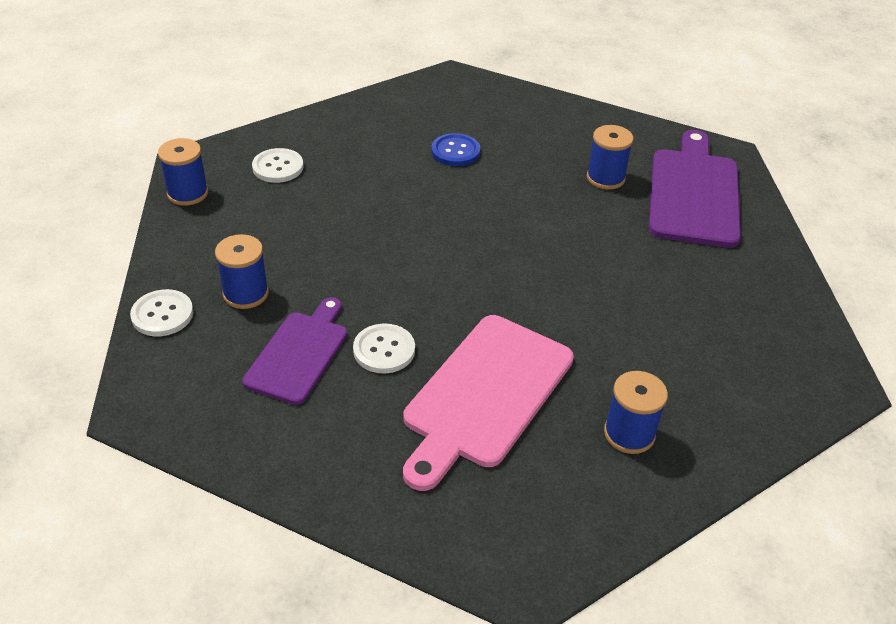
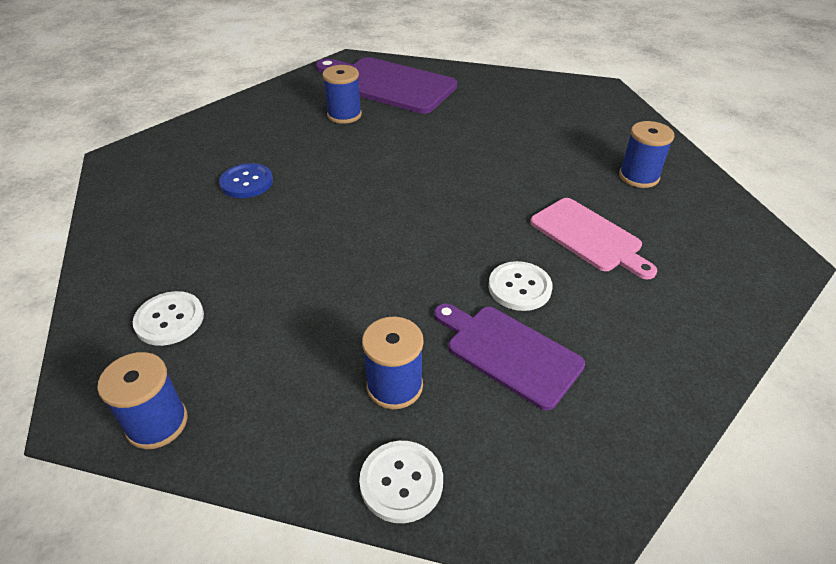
camera: 70 degrees left, 0 degrees up
pink cutting board [403,315,574,491] -> pink cutting board [530,198,657,279], size x0.64

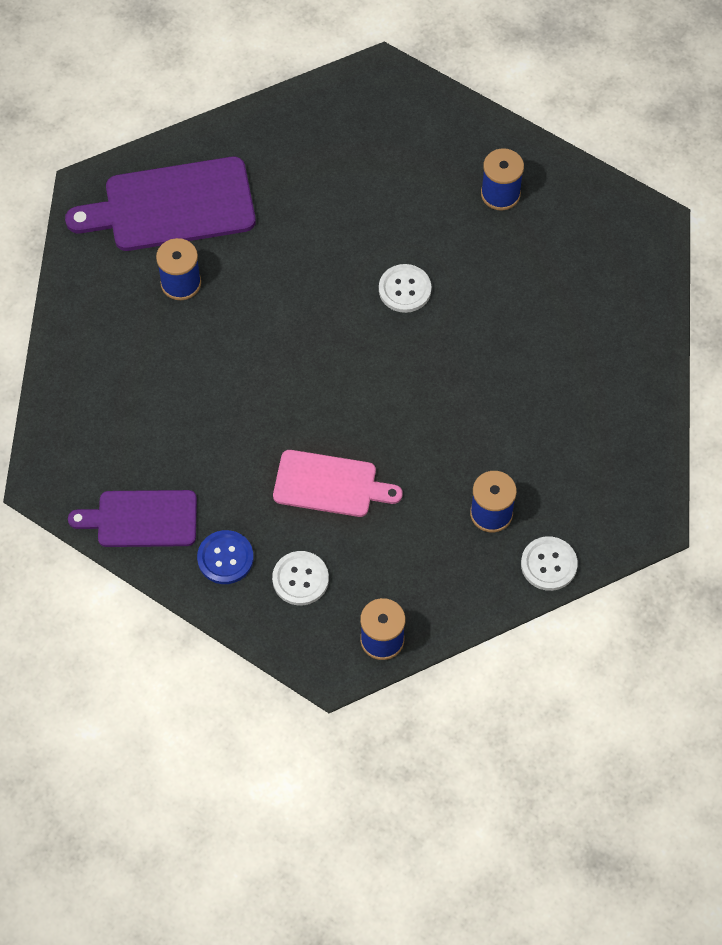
camera: 40 degrees left, 20 degrees up
blue button [219,163,273,198] -> blue button moved to [197,530,254,584]
purple cutting board [434,303,585,410] -> purple cutting board moved to [68,490,197,547]
white button [489,261,553,311] -> white button moved to [379,264,432,313]
pink cutting board [530,198,657,279] -> pink cutting board moved to [273,450,402,517]

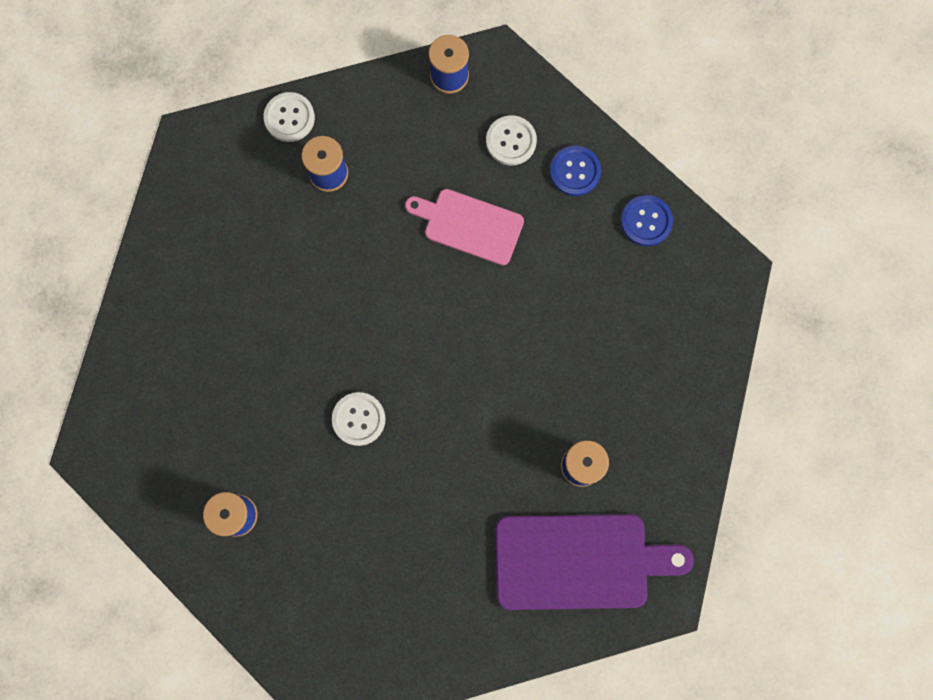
camera: 170 degrees left, 15 degrees up
purple cutting board [68,490,197,547] -> blue button [621,195,673,246]

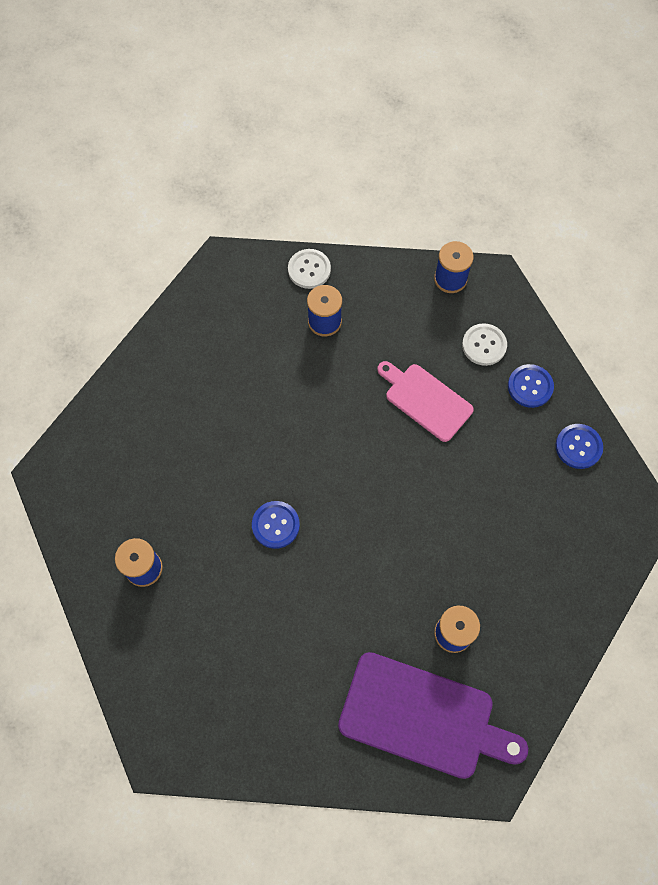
camera: 20 degrees right, 10 degrees down
white button [332,392,386,446] -> blue button [252,501,300,549]

